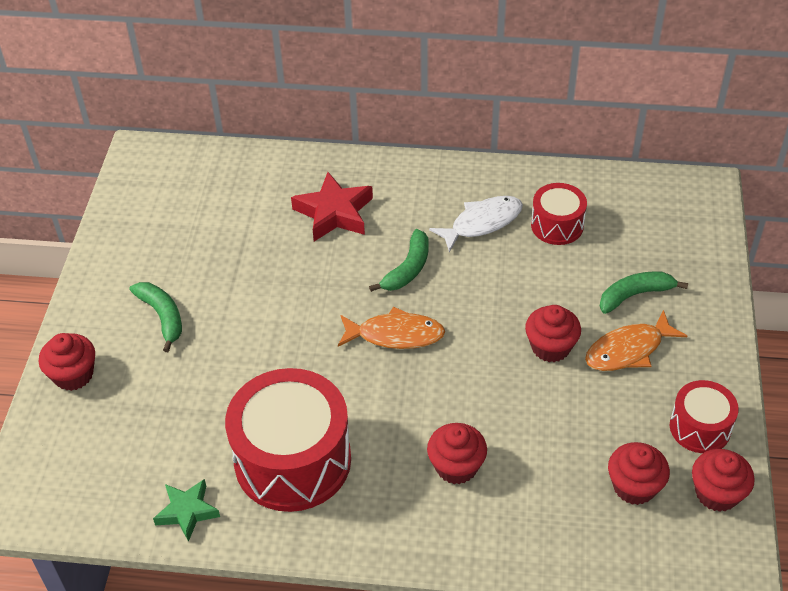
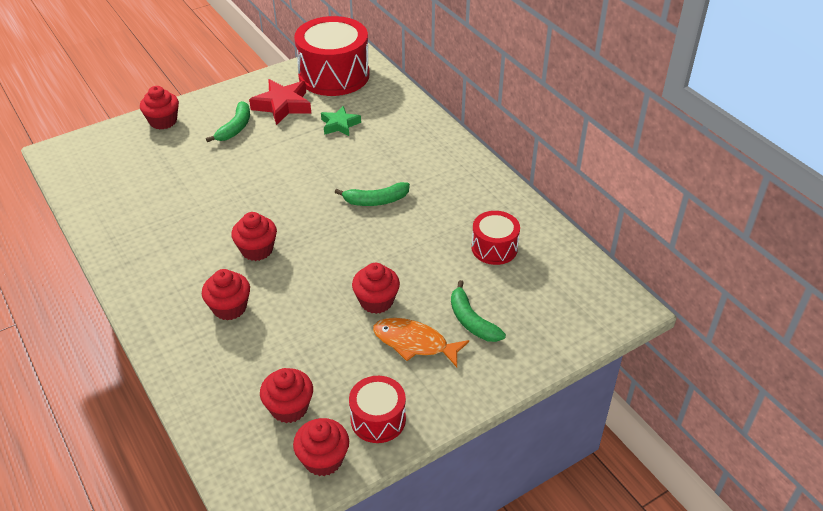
camera: 50 degrees right, 5 degrees down
green star [153,479,220,542] -> green star moved to [321,106,361,136]
red drum [225,368,351,512] -> red drum moved to [294,16,370,96]
red star [291,172,373,241] -> red star moved to [249,79,311,125]
orange fish [338,306,445,349] -> none
white fish [429,196,523,252] -> none
green banana [600,271,688,314] -> green banana turned 150 degrees counterclockwise [451,280,506,342]
none -> red cupcake [231,212,277,261]

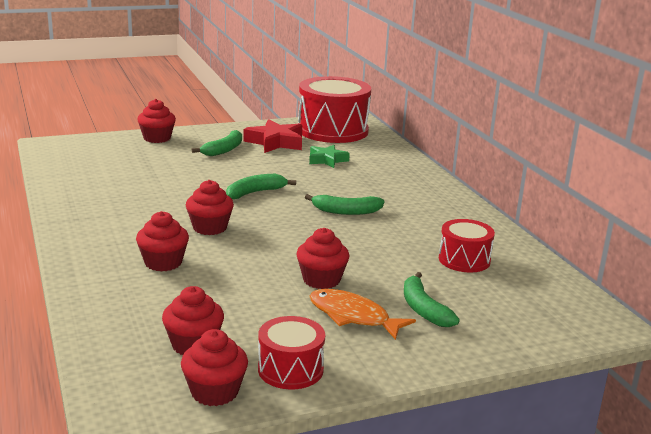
camera: 10 degrees right, 20 degrees down
none -> green banana [226,174,296,199]

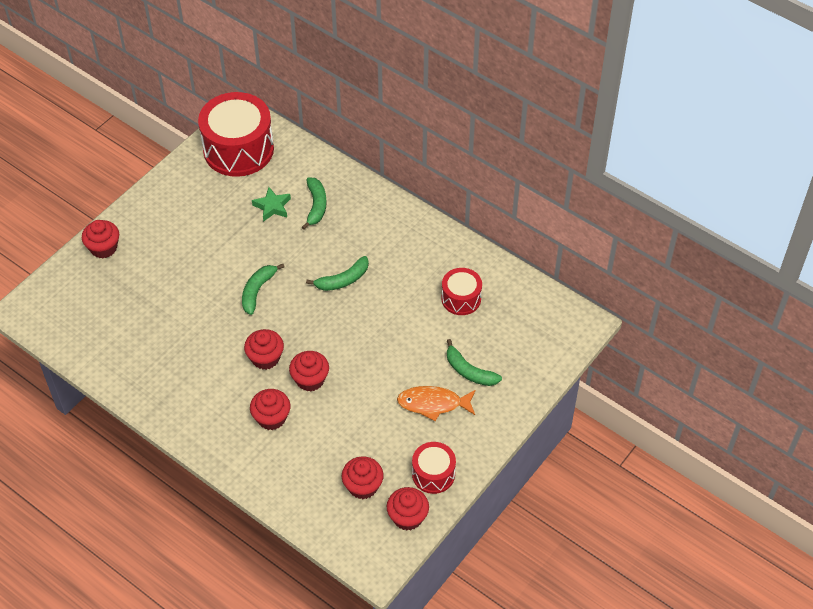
camera: 30 degrees left, 30 degrees up
green banana [192,130,242,156] -> green banana moved to [302,177,327,230]
red star [244,119,302,153] -> none
red cupcake [296,228,349,289] -> red cupcake moved to [289,351,329,392]

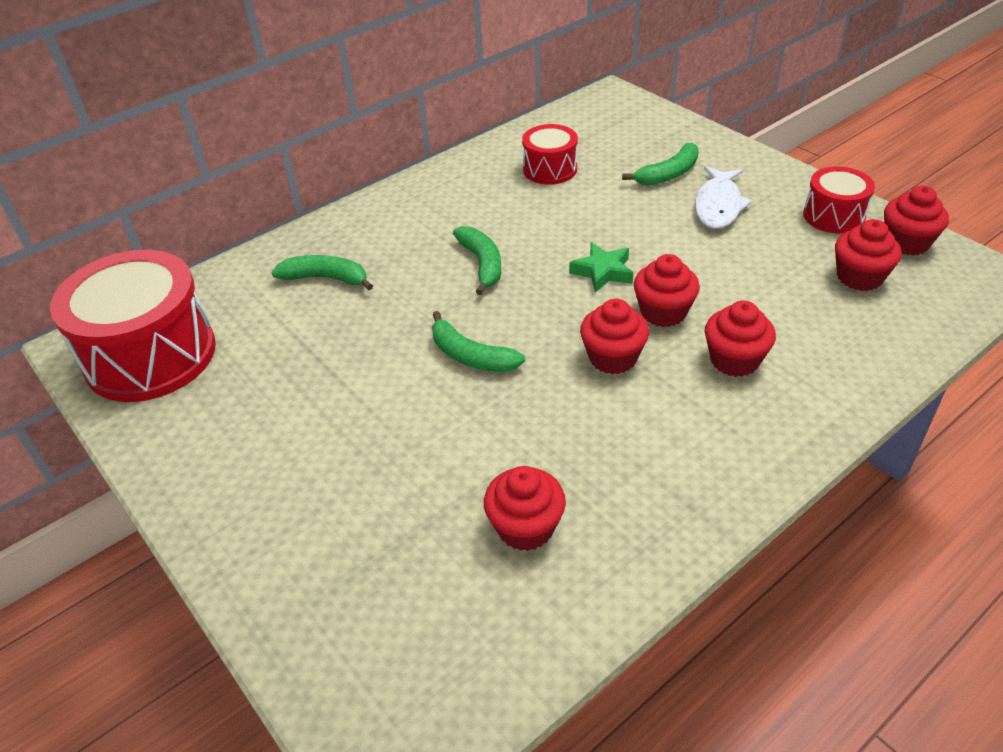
camera: 75 degrees left, 10 degrees down
red cupcake [82,220,119,259] -> red cupcake moved to [484,466,566,551]
green star [252,187,291,222] -> green star moved to [569,242,633,293]
orange fish [397,386,476,421] -> white fish [695,166,752,229]

